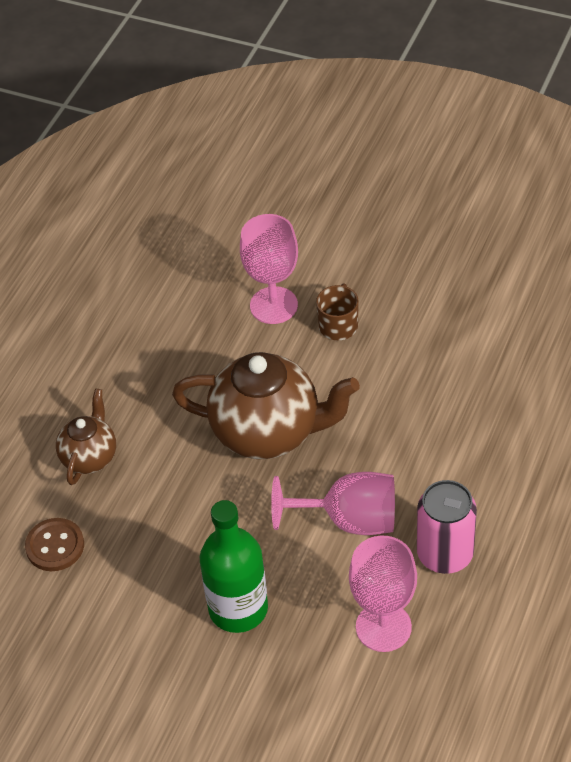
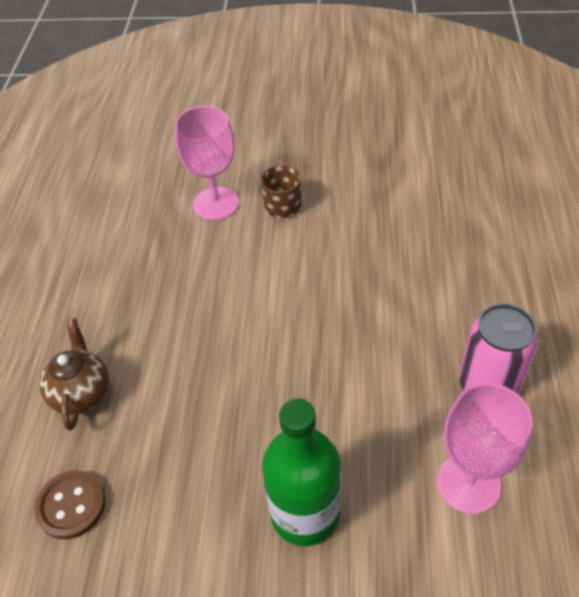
camera: 20 degrees left, 0 degrees up
brown teapot [172,352,360,459] -> none
pink goblet [271,472,395,535] -> none

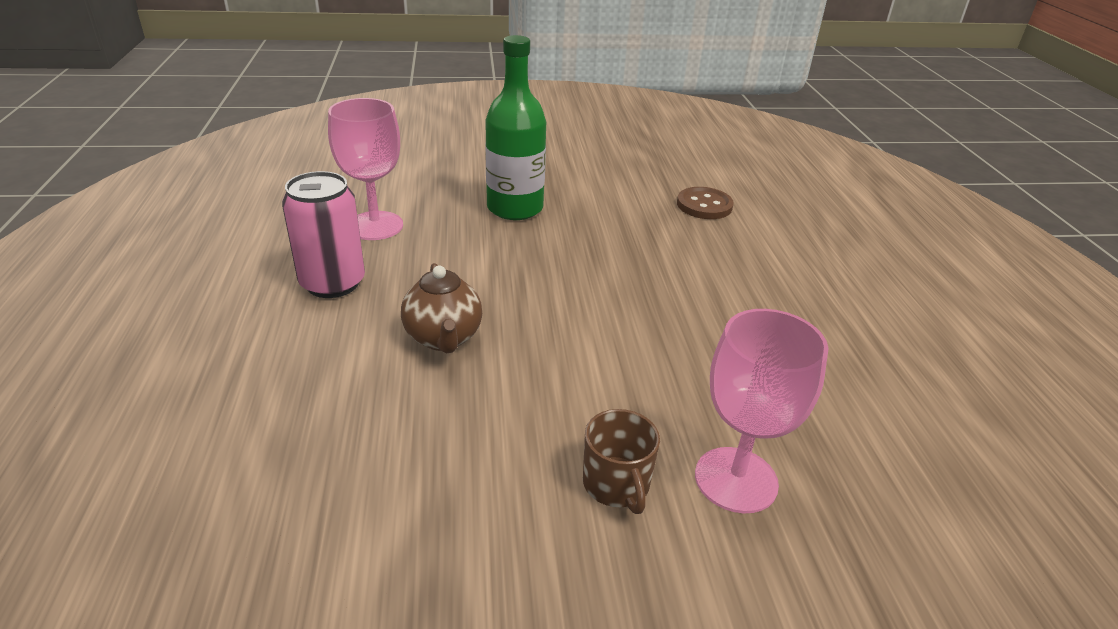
camera: 165 degrees right, 15 degrees down
brown teapot [40,318,109,431] -> brown teapot moved to [401,263,482,353]

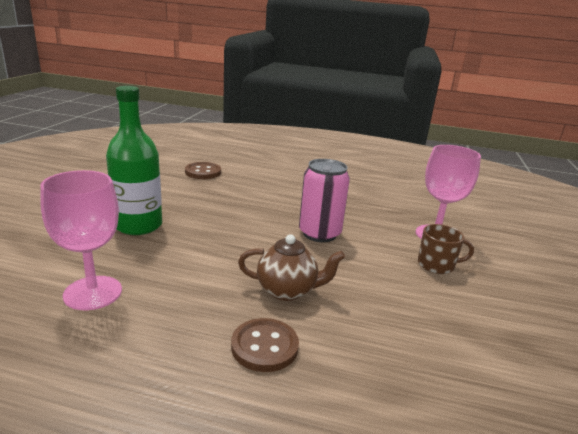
camera: 70 degrees left, 10 degrees down
pink can [282,171,365,298] -> pink can moved to [299,159,350,242]
none -> brown button [231,318,299,372]

